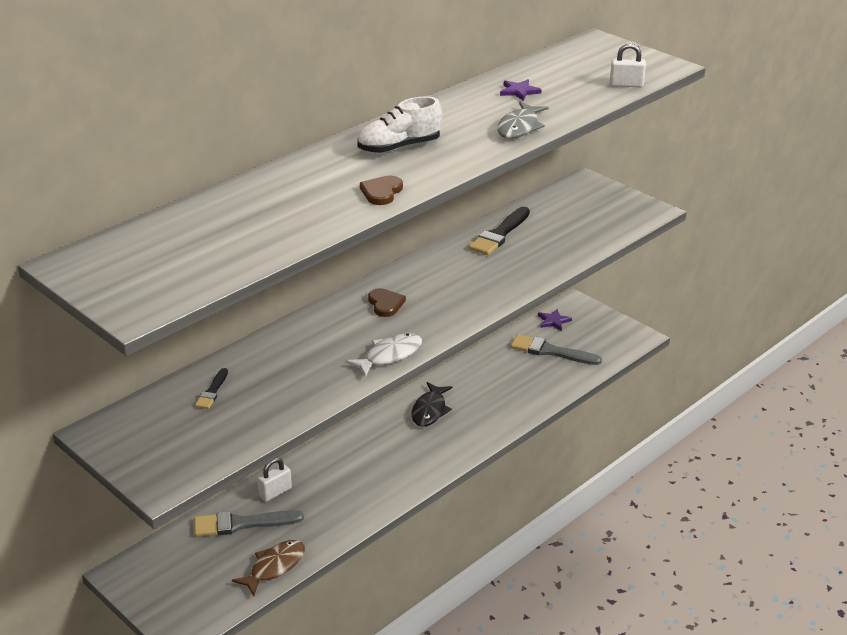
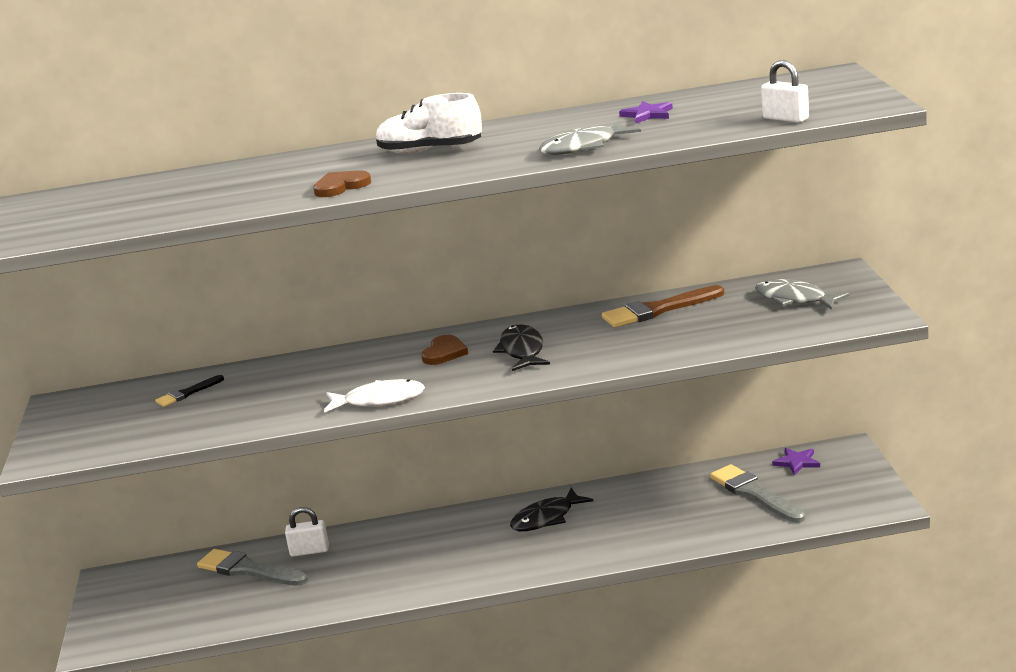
camera: 40 degrees right, 10 degrees down
brown fish [232,540,305,596] -> none
black brush [469,207,530,255] -> brown brush [602,285,724,328]
none -> black fish [493,324,550,371]
none -> grey fish [755,279,850,310]

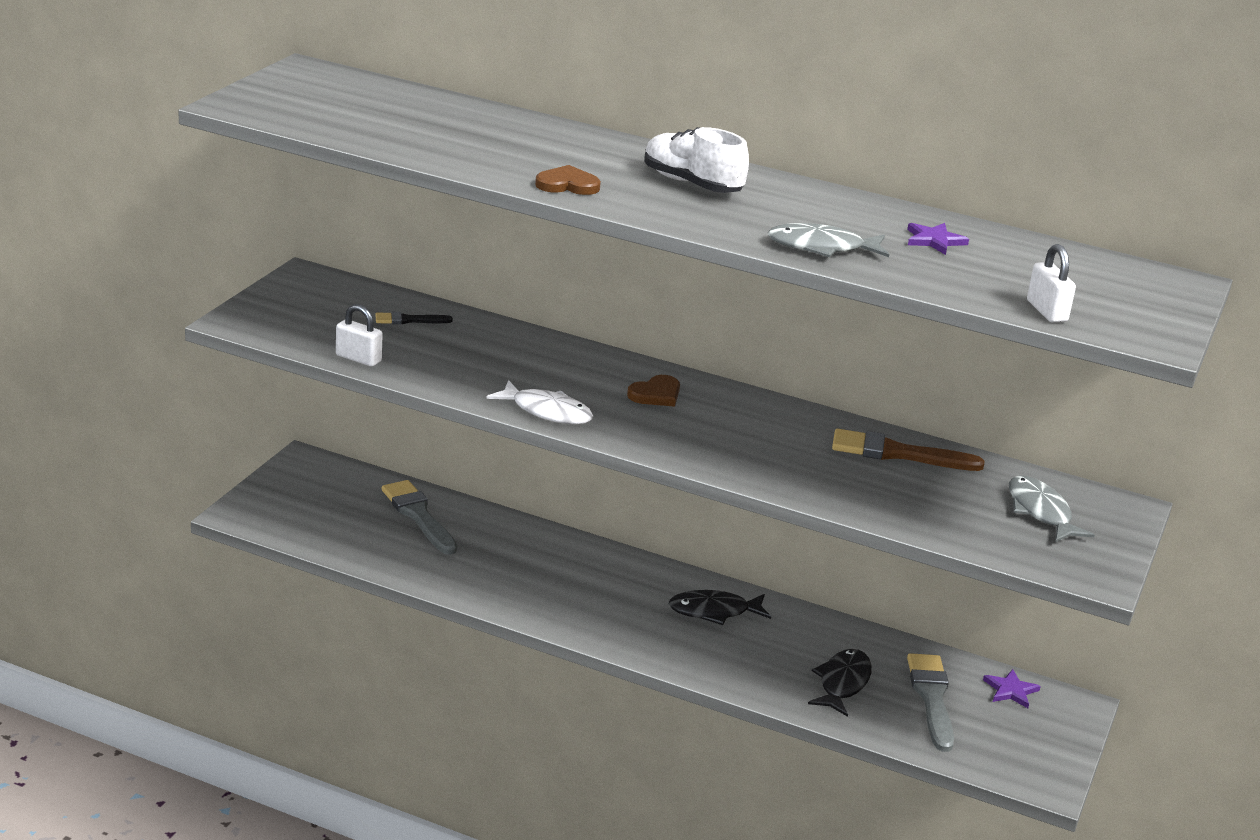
camera: 25 degrees right, 5 degrees up
white padlock [285,507,329,557] -> white padlock moved to [336,304,383,367]
black fish [493,324,550,371] -> black fish moved to [808,649,872,717]

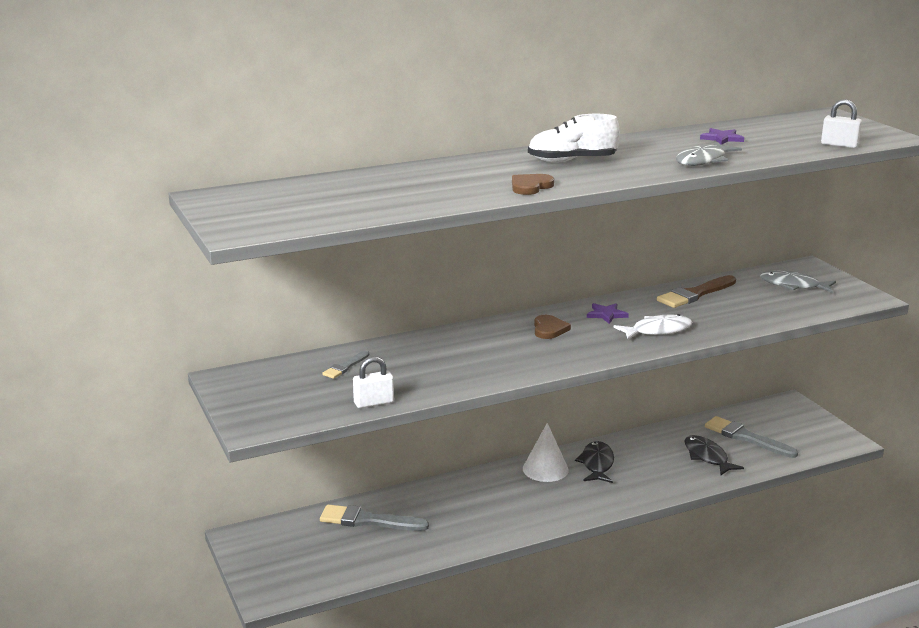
camera: 45 degrees left, 5 degrees down
black brush [375,312,453,324] -> grey brush [322,351,369,379]
white fish [486,380,593,424] -> white fish moved to [613,314,692,340]
black fish [669,590,771,625] -> black fish turned 150 degrees clockwise [575,441,614,483]
purple star [983,669,1041,708] -> purple star moved to [587,303,629,324]
none -> white cone [523,423,569,482]

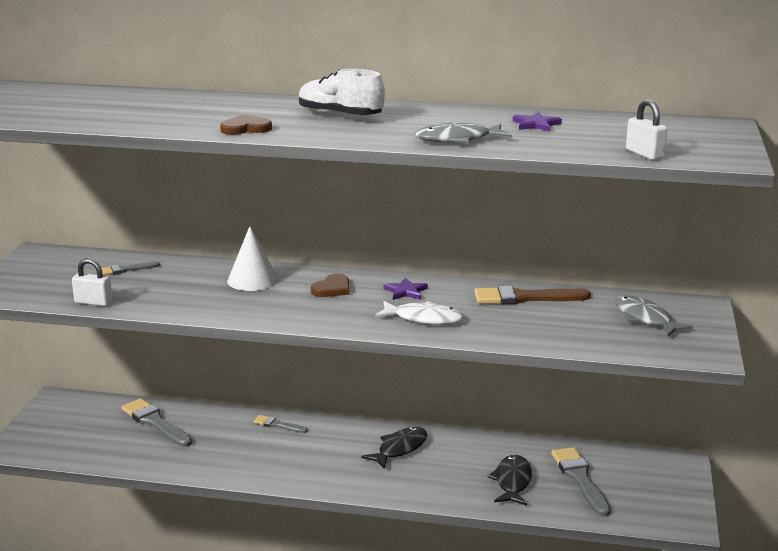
camera: 35 degrees right, 0 degrees up
white cone [523,423,569,482] -> white cone moved to [227,226,278,291]
none -> grey brush [254,415,308,433]

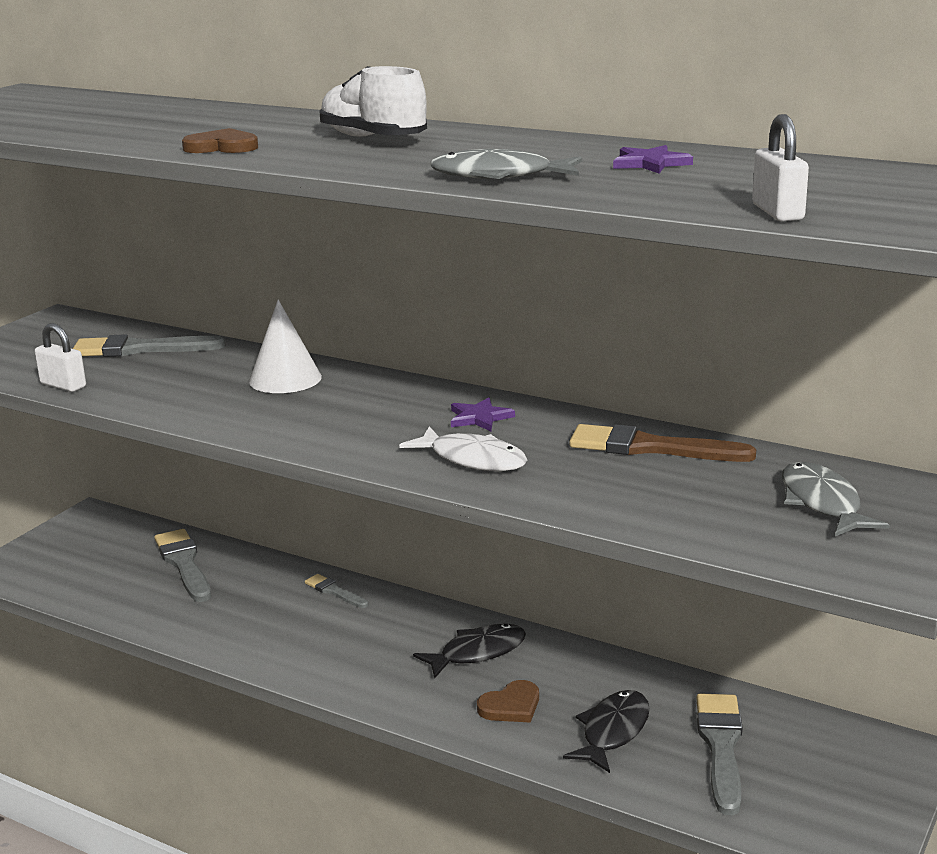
camera: 20 degrees right, 0 degrees up
grey brush [101,261,160,275] -> grey brush [73,334,226,357], size x1.82
brown heart [311,274,350,297] -> brown heart moved to [477,680,539,723]

